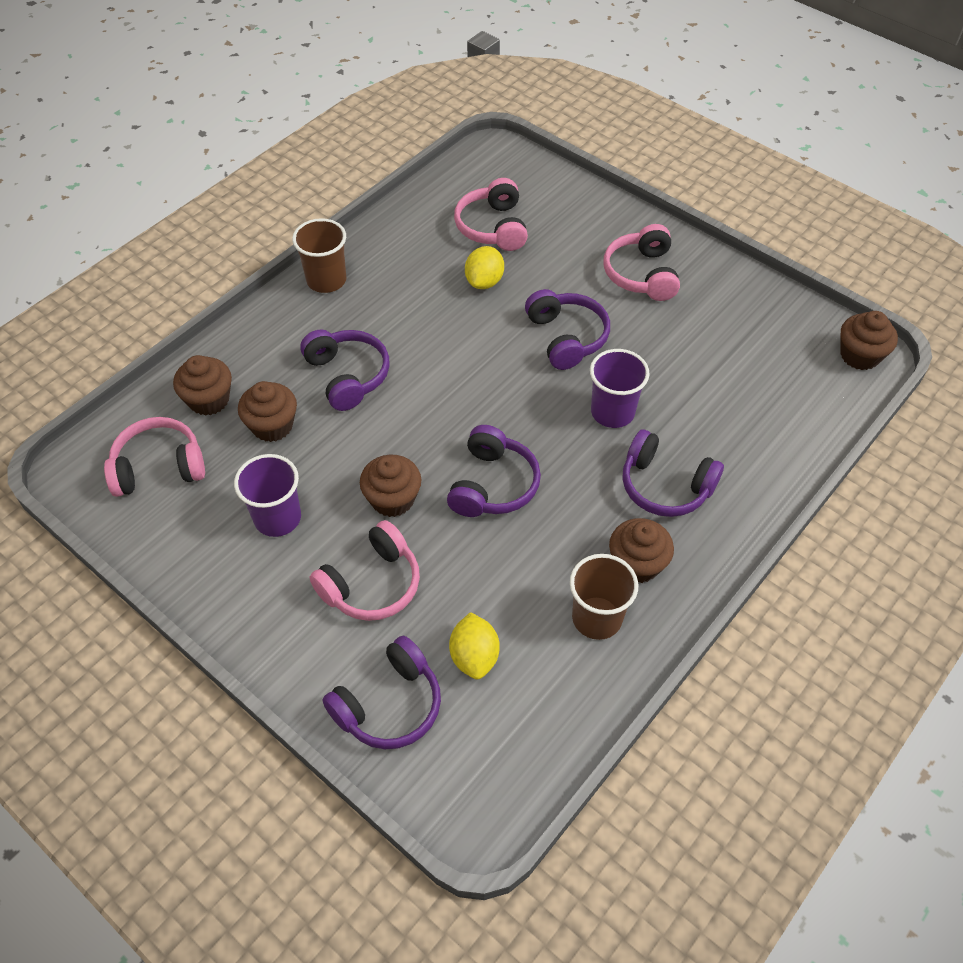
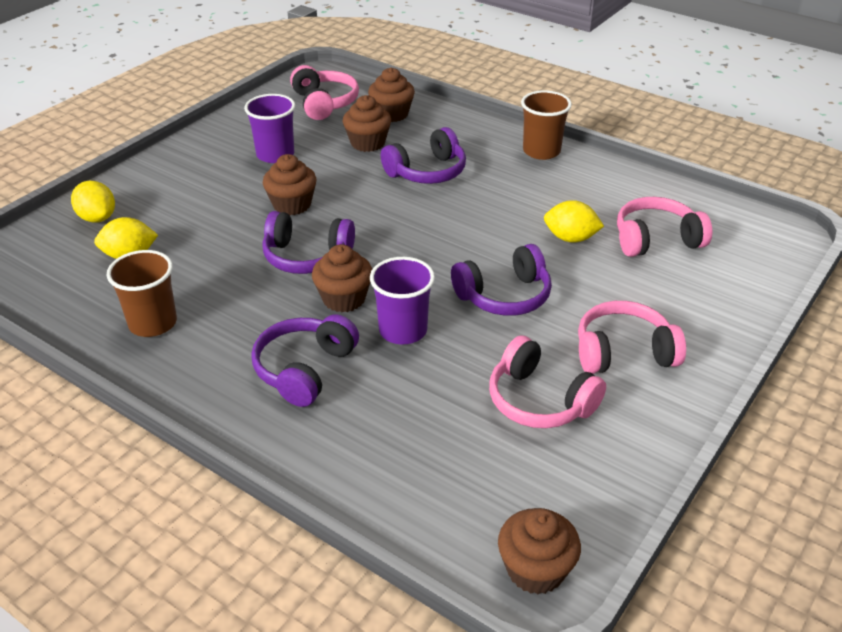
camera: 85 degrees right, 15 degrees down
pink headphones [310,520,420,621] -> pink headphones moved to [489,335,606,428]
purple headphones [322,636,441,749] -> yellow lemon [71,181,115,222]
brown cupcake [609,518,674,583] -> brown cupcake moved to [312,244,372,312]

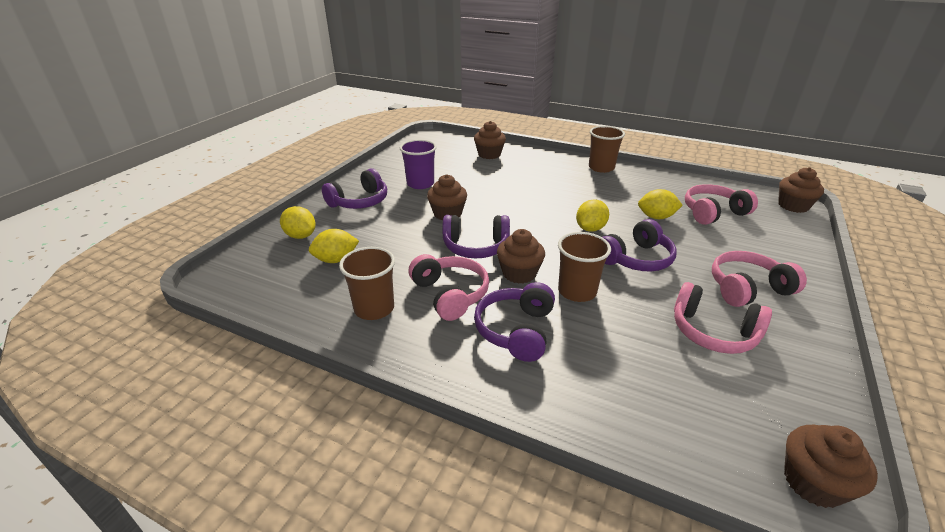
camera: 10 degrees left, 5 degrees down
pink headphones [290,65,359,120] -> pink headphones moved to [409,254,489,321]
brown cupcake [343,95,391,152] -> brown cupcake moved to [778,167,824,213]
purple cup [370,257,435,344] -> brown cup [558,232,611,302]
purple headphones [381,127,466,184] -> purple headphones moved to [322,168,387,209]
none -> yellow lemon [576,199,609,232]

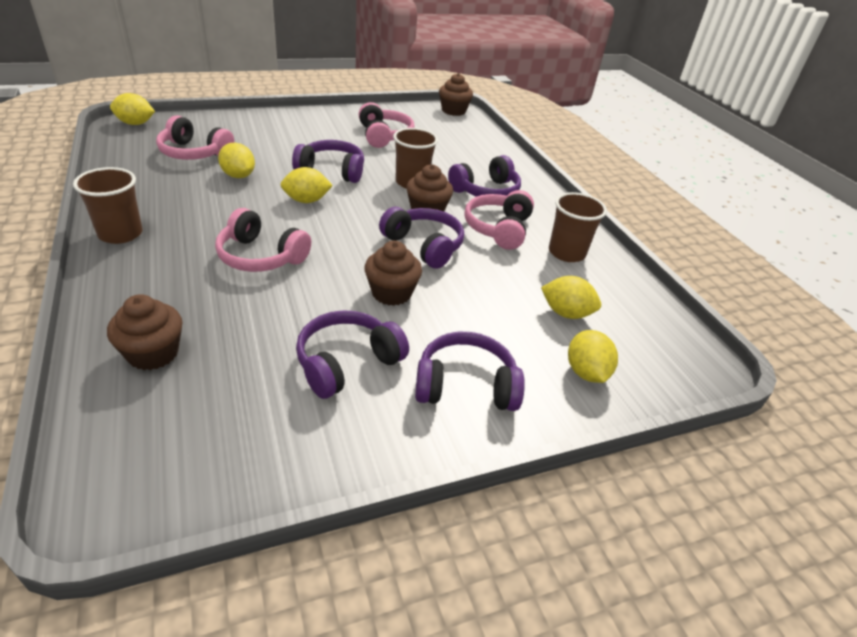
camera: 140 degrees left, 5 degrees up
purple cup [400,140,437,189] -> purple headphones [296,310,409,399]
pink headphones [712,251,807,307] -> pink headphones moved to [215,208,311,272]
brown cupcake [778,167,824,213] -> yellow lemon [110,93,155,125]

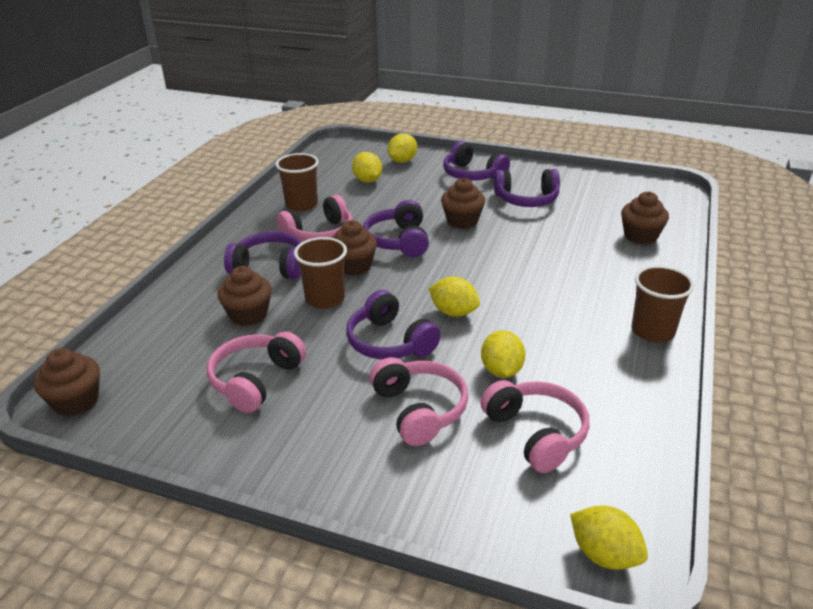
camera: 135 degrees left, 5 degrees down
pink headphones [215,208,311,272] -> pink headphones moved to [370,357,468,446]
none -> brown cupcake [218,266,272,326]

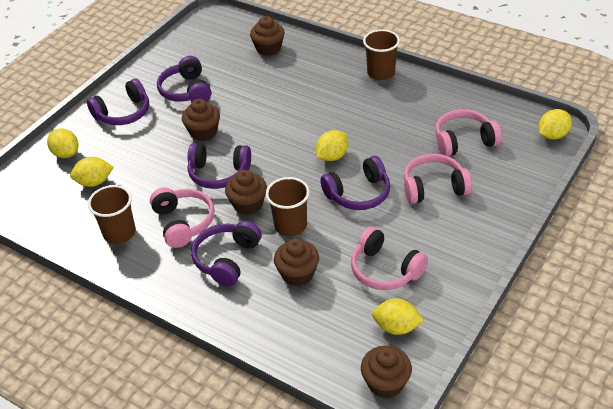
camera: 75 degrees left, 10 degrees up
yellow lemon [481,330,526,378] -> yellow lemon moved to [372,298,424,335]
purple headphones [494,169,560,207] -> purple headphones turned 150 degrees clockwise [157,56,211,102]

